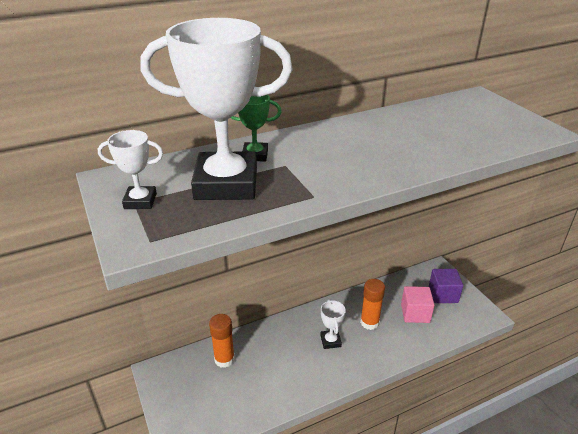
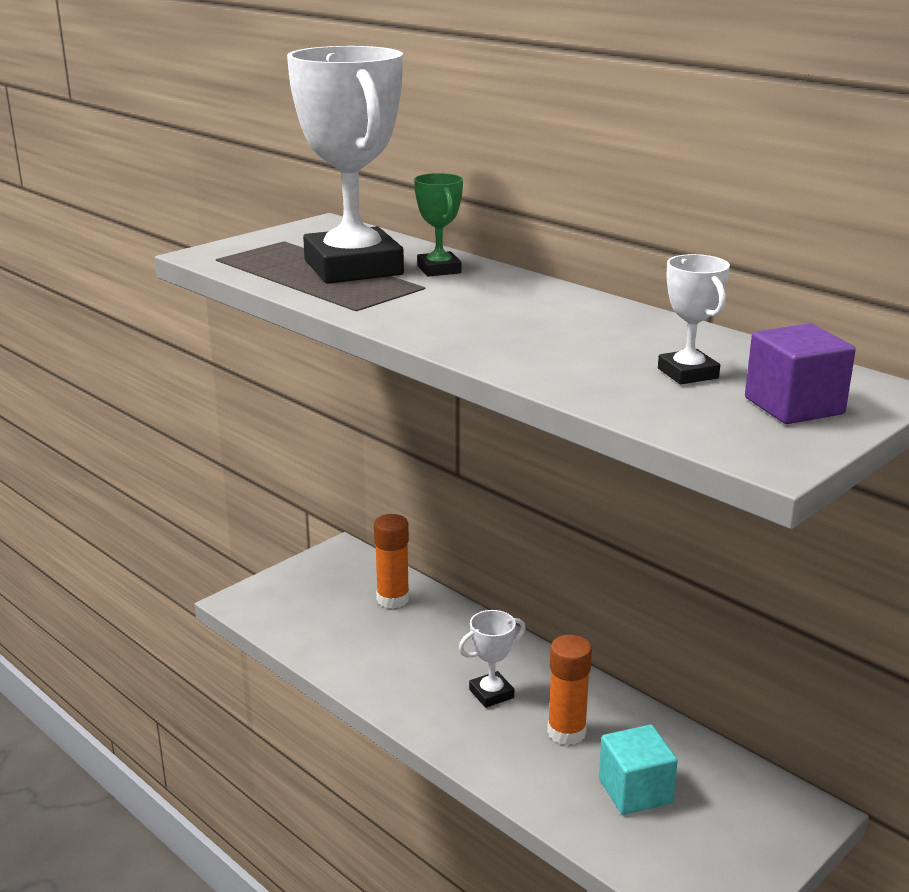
camera: 70 degrees right, 10 degrees down
white trophy [98,130,163,209] -> white trophy moved to [658,254,730,384]
pink cube [401,286,434,323] -> turquoise cube [599,725,678,815]
purple cube [429,269,463,303] -> purple cube moved to [745,323,856,424]

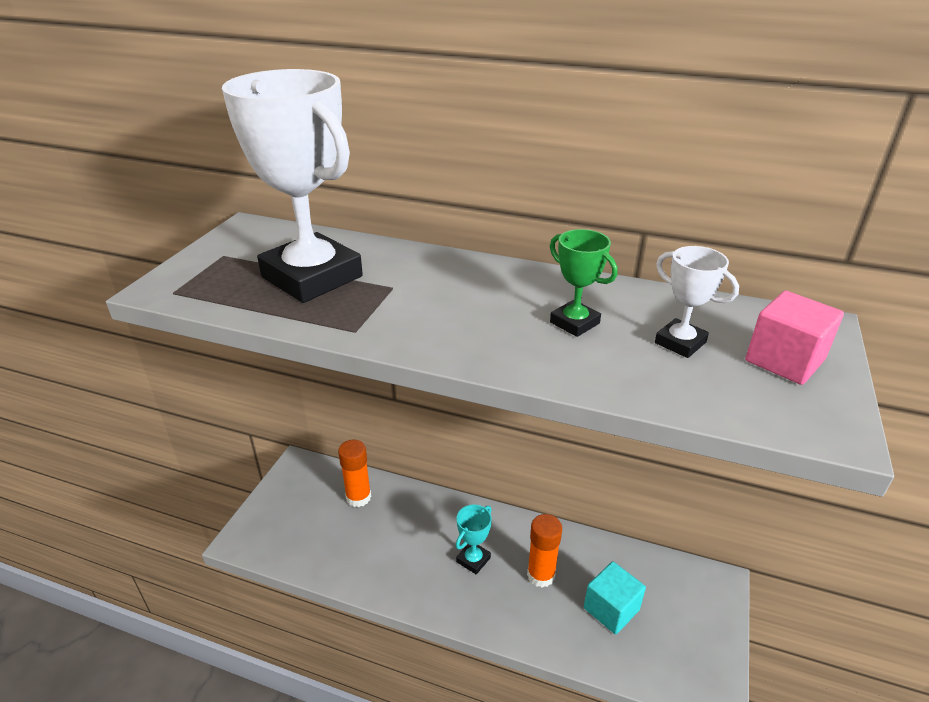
camera: 25 degrees left, 10 degrees up
green trophy [414,173,463,277] -> green trophy moved to [550,229,618,337]
white trophy [459,610,526,708] -> turquoise trophy [456,504,492,575]
purple cube [745,323,856,424] -> pink cube [745,291,844,385]

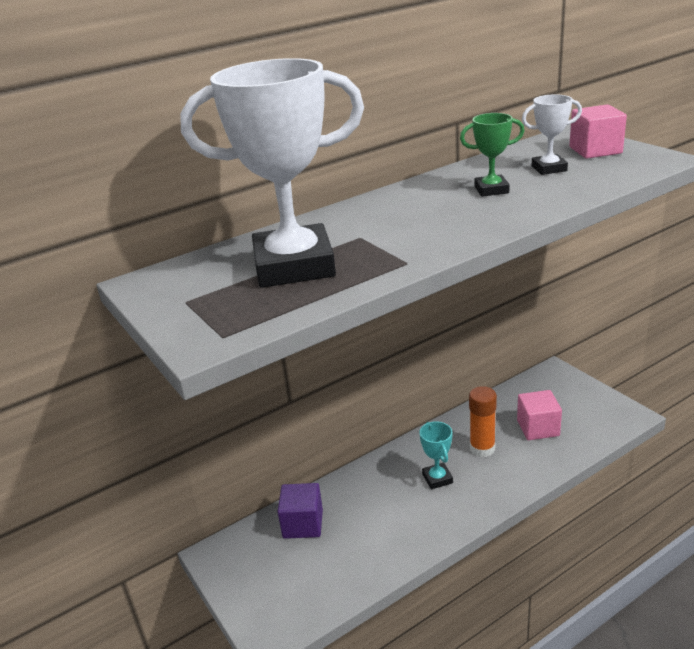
camera: 50 degrees left, 5 degrees down
orange glue stick [338,440,371,507] -> purple cube [278,483,323,539]
turquoise cube [584,561,646,634] -> pink cube [517,390,562,440]

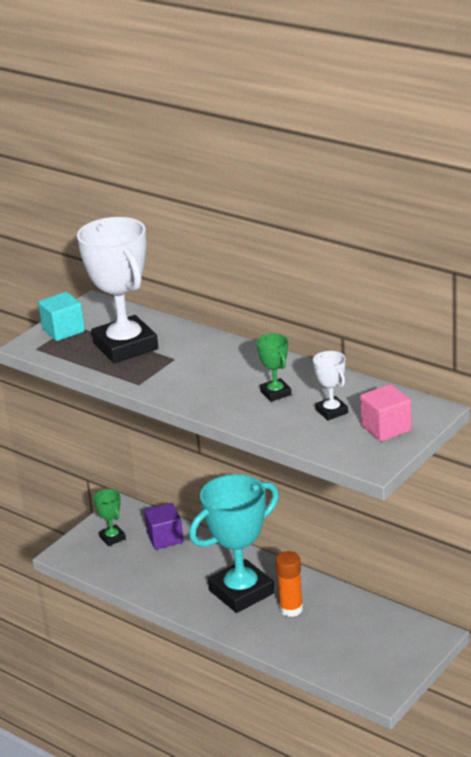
camera: 70 degrees right, 0 degrees up
turquoise trophy [419,421,453,489] -> turquoise trophy [189,474,279,613], size x2.26
pink cube [517,390,562,440] -> none
none -> turquoise cube [38,292,85,341]
none -> green trophy [93,489,126,546]

